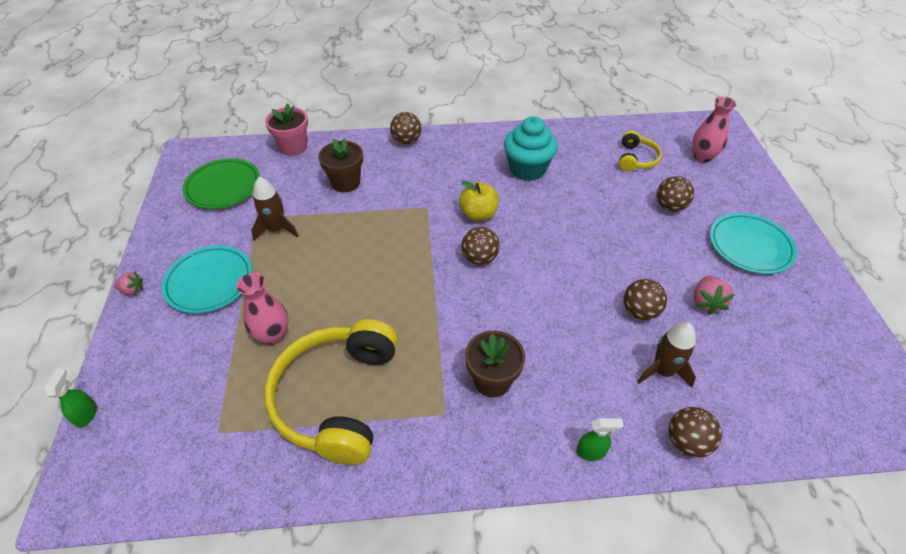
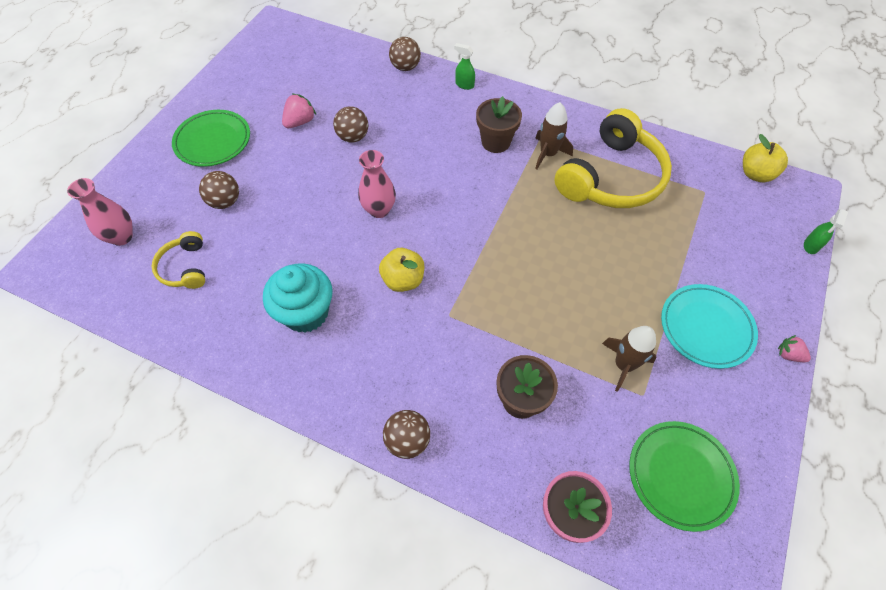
camera: 150 degrees left, 10 degrees up
pink vase [236,273,288,345] -> pink vase moved to [358,150,396,218]
brown ball [461,227,500,265] -> none
yellow headphones [619,131,662,172] -> yellow headphones turned 60 degrees counterclockwise [151,231,205,289]
brown rocket [637,322,696,387] -> brown rocket moved to [535,102,573,170]
turquoise plate [710,213,797,274] -> green plate [172,110,250,167]
none -> yellow apple [743,134,788,182]

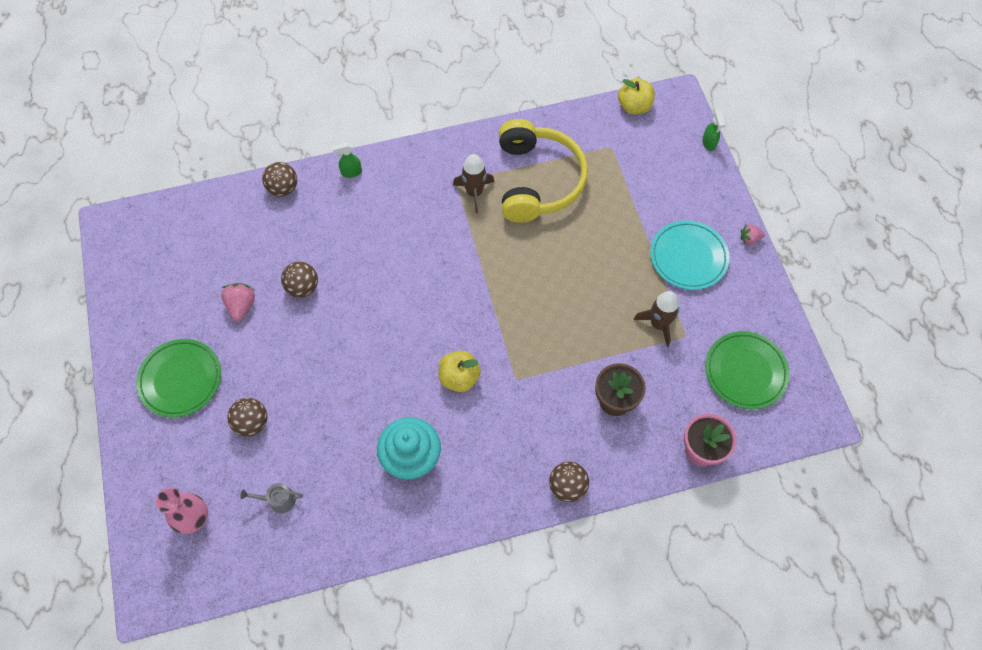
camera: 40 degrees left, 5 degrees up
yellow headphones [151,231,205,289] -> grey watering can [240,483,303,513]
pink vase [358,150,396,218] -> none
brown flower pot [476,96,522,153] -> none

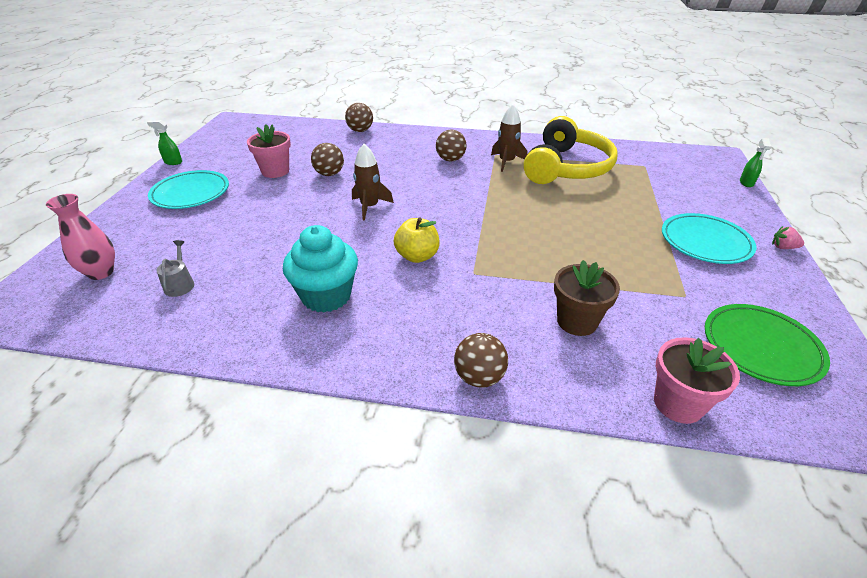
camera: 25 degrees right, 25 degrees down
green plate [136,339,221,417] -> turquoise plate [148,170,229,209]
pink strawberry [221,283,255,321] -> pink flower pot [247,124,291,178]
brown ball [227,398,267,437] -> brown ball moved to [436,129,467,162]
grey watering can [240,483,303,513] -> grey watering can turned 60 degrees clockwise [157,240,194,297]
green spray bottle [332,142,362,178] -> green spray bottle moved to [147,120,182,165]
yellow apple [618,78,655,115] -> none
brown rocket [634,291,680,347] -> brown rocket moved to [352,144,394,220]

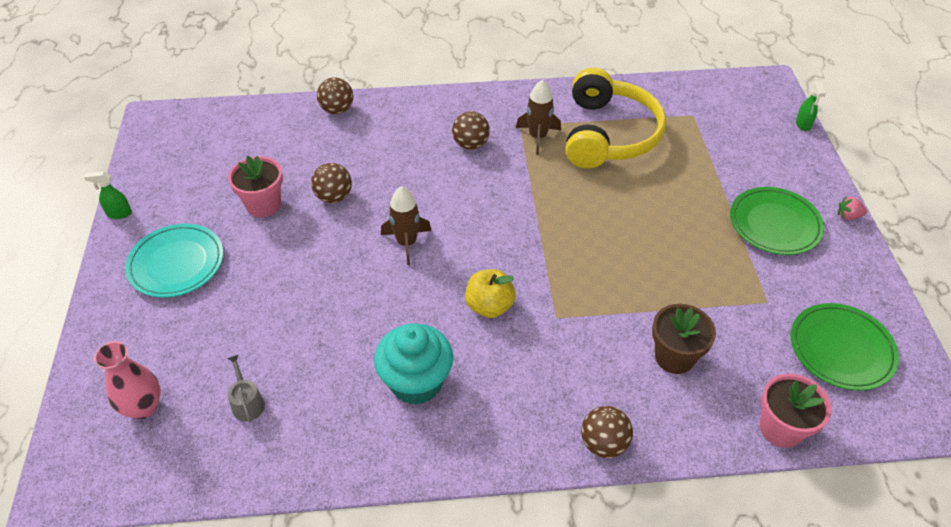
camera: 15 degrees left, 10 degrees up
turquoise plate [662,213,756,264] -> green plate [730,187,824,255]

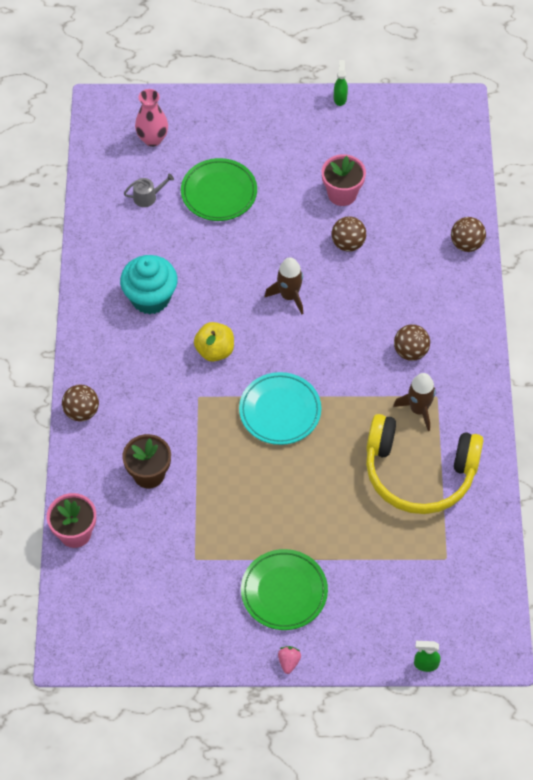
camera: 95 degrees right, 10 degrees up
turquoise plate [125,224,223,298] -> turquoise plate moved to [239,372,321,445]
green plate [791,303,899,391] -> green plate moved to [181,158,257,221]

